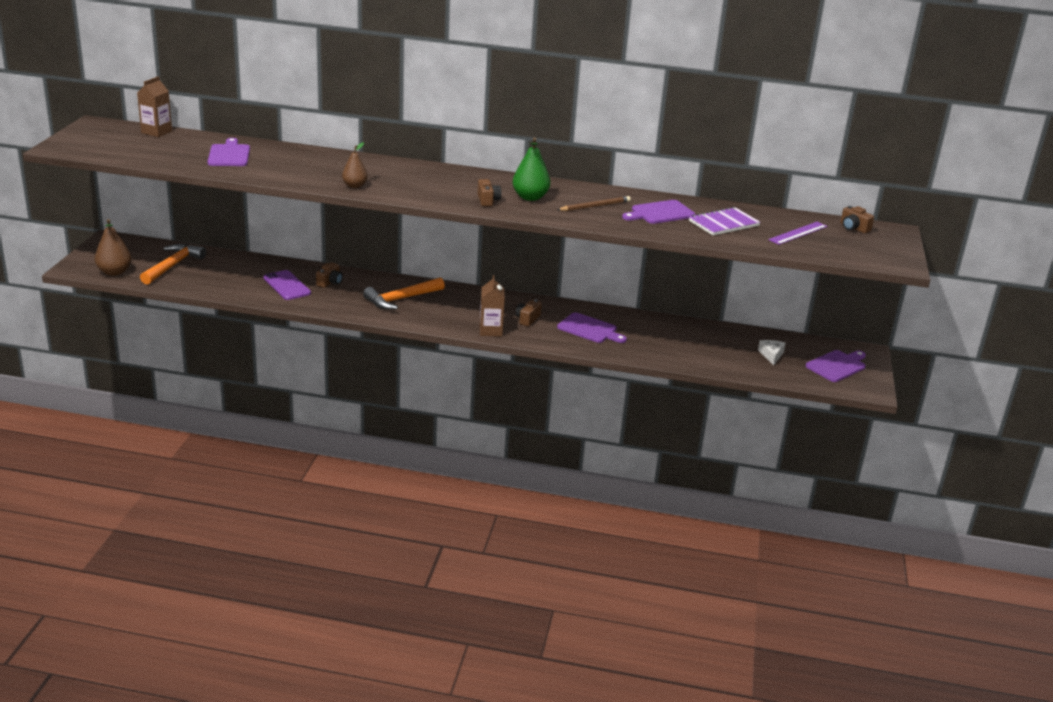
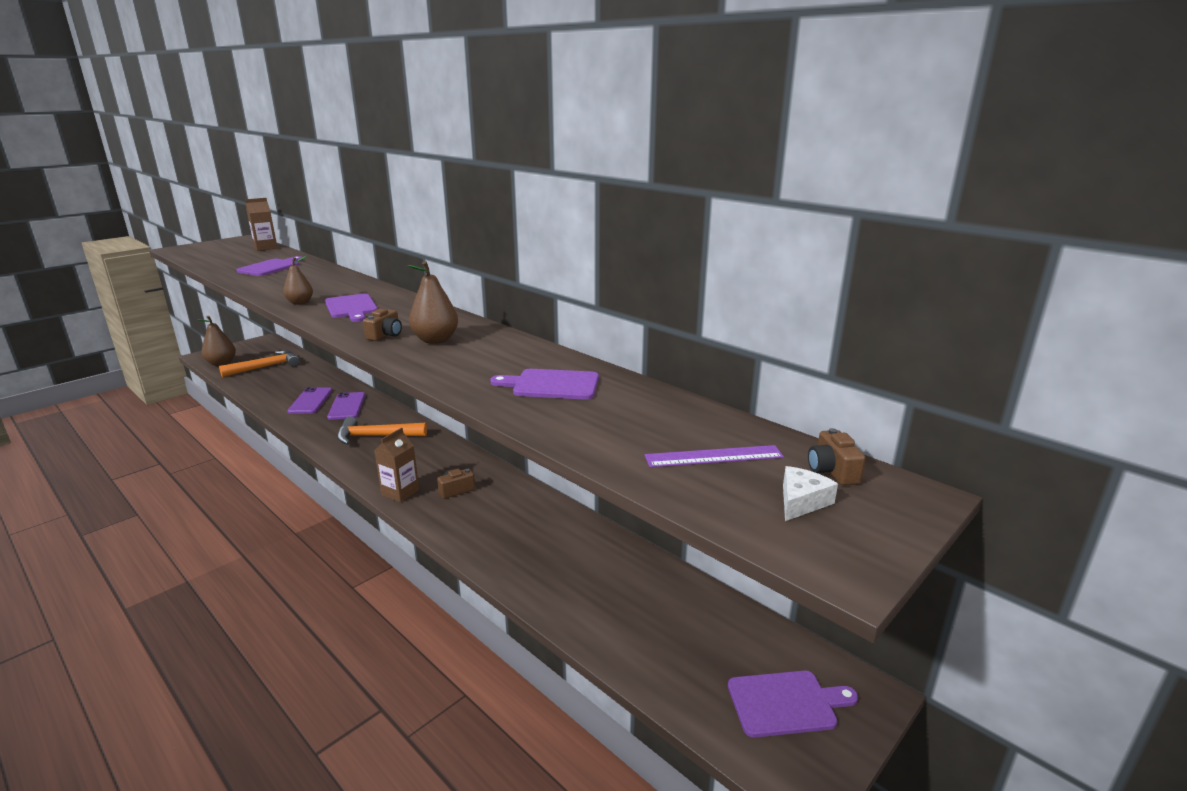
camera: 35 degrees right, 5 degrees down
brown camera [316,262,343,288] -> purple phone [327,392,366,420]
green pear [513,137,550,201] -> brown pear [408,261,458,344]
brown pencil [557,196,631,211] -> none
purple cutting board [557,312,627,343] -> purple cutting board moved to [325,293,378,322]
purple notebook [689,207,760,235] -> none
white cheese [758,340,786,365] -> white cheese moved to [783,466,838,521]

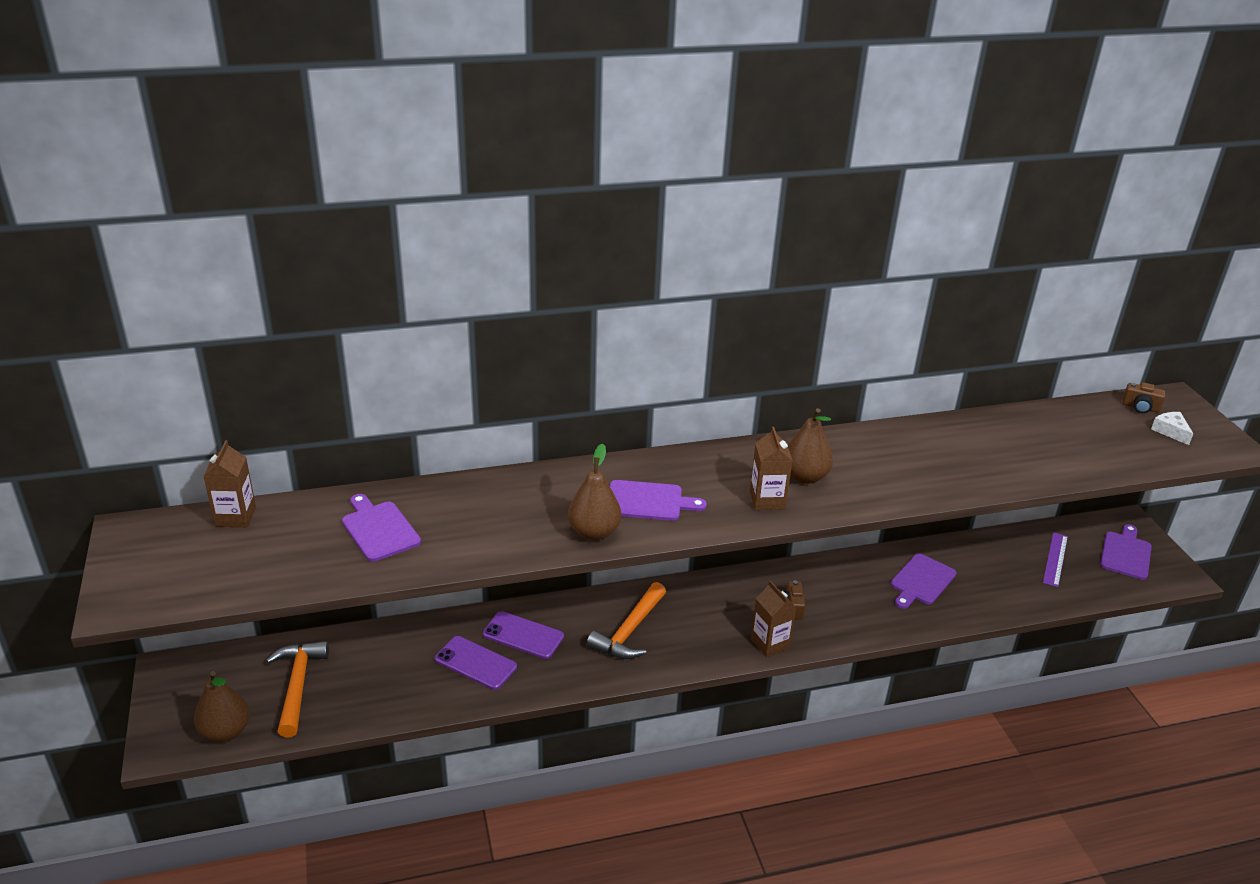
camera: 60 degrees left, 10 degrees up
brown pear [283,256,313,305] -> brown pear [568,444,621,540], size x1.50
brown camera [363,309,402,341] -> brown carton [750,427,793,510]
purple cutting board [490,369,599,400] -> purple cutting board moved to [891,553,957,609]
purple ruler [645,445,784,467] -> purple ruler moved to [1043,532,1068,587]

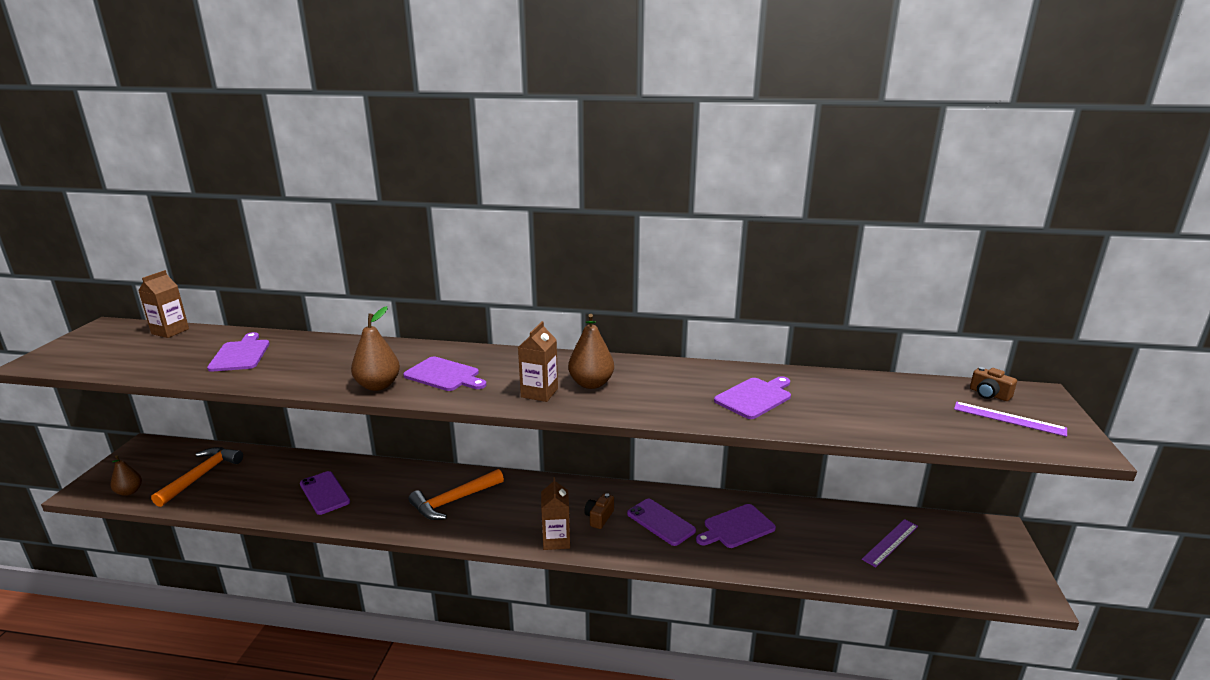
camera: 25 degrees right, 10 degrees down
brown pear [194,671,250,742] -> brown pear [111,455,142,496], size x0.67
purple phone [483,611,564,659] -> purple phone moved to [627,499,696,546]
purple cutting board [1100,524,1152,580] -> purple cutting board moved to [714,376,791,419]
white cheese [1151,412,1193,445] -> purple ruler [954,402,1067,437]

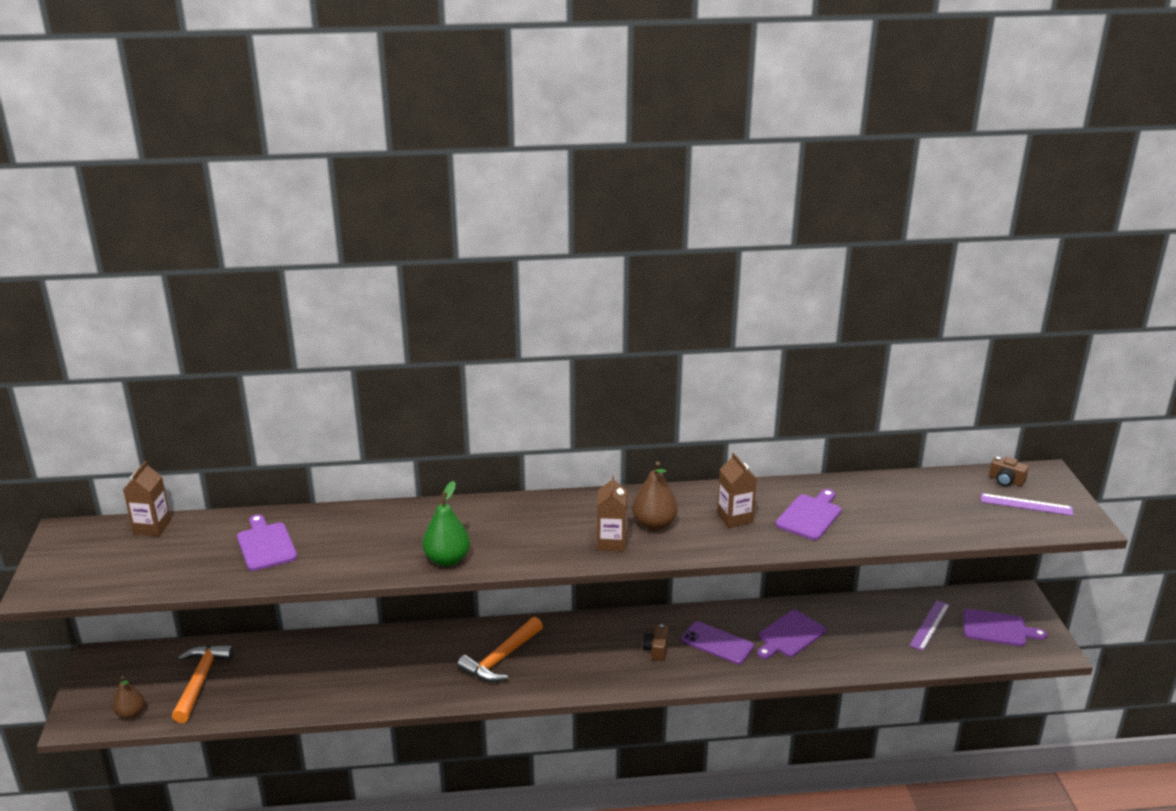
camera: 15 degrees left, 5 degrees up
purple phone [300,471,350,515] -> none
brown pear [351,306,400,391] -> green pear [422,481,470,566]
purple cutting board [403,357,486,391] -> purple cutting board moved to [963,609,1047,646]
brown carton [541,477,570,550] -> brown carton moved to [717,453,757,528]

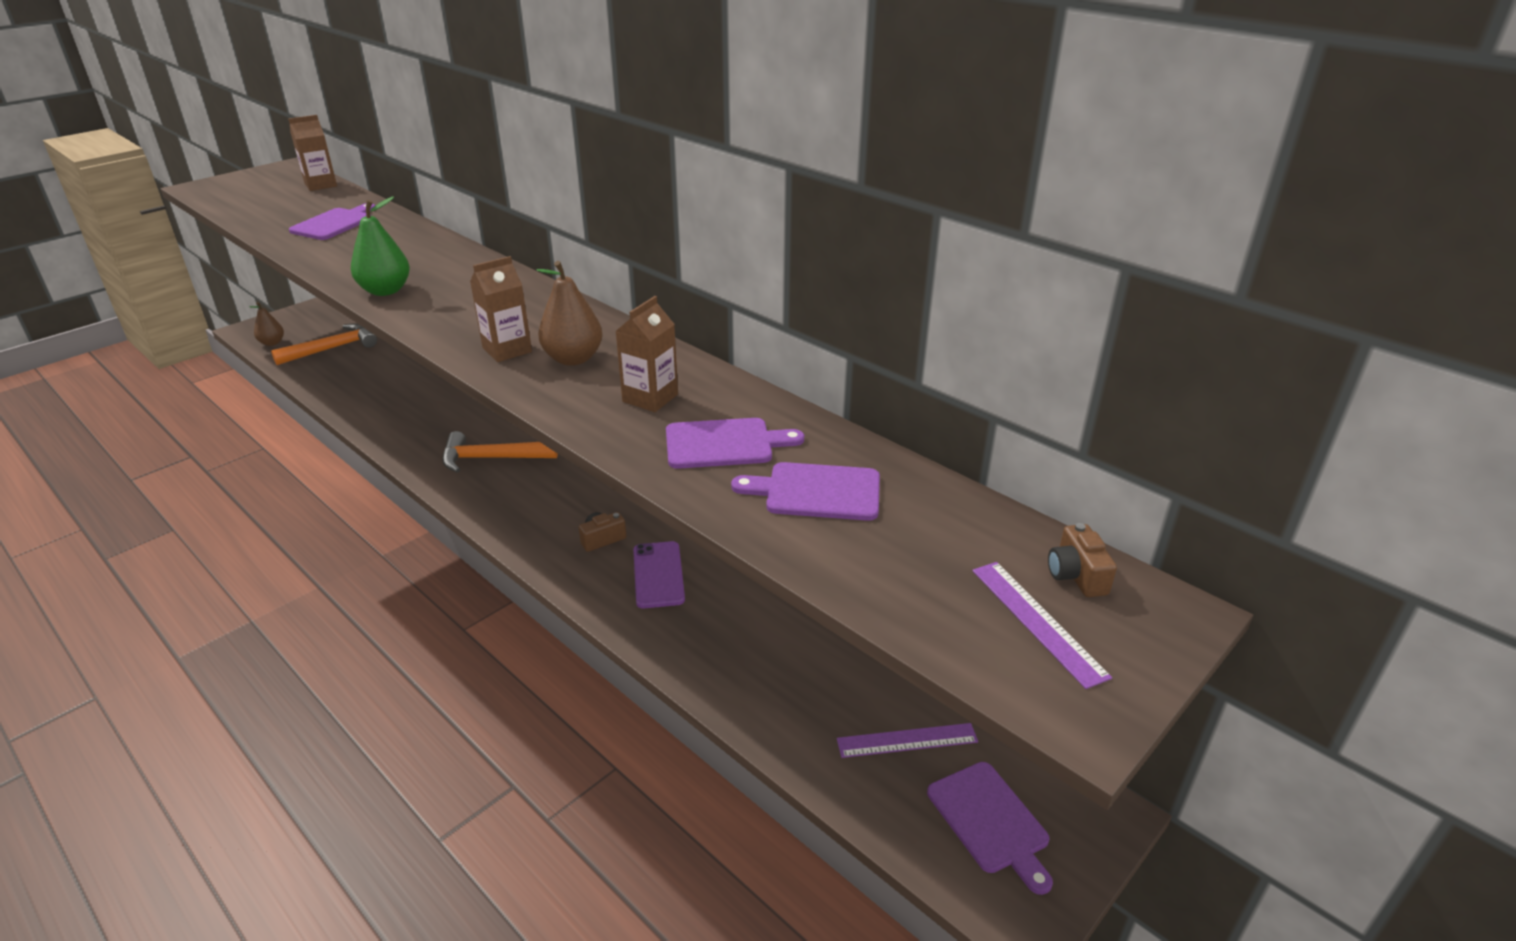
camera: 50 degrees right, 5 degrees up
purple cutting board [757,610,826,659] -> purple cutting board moved to [731,462,880,521]

